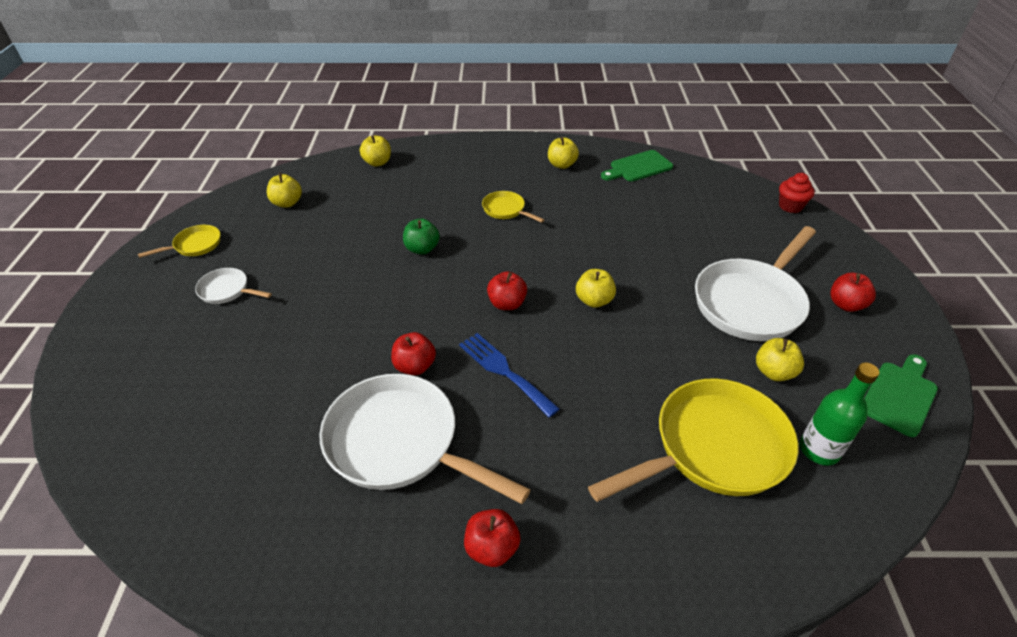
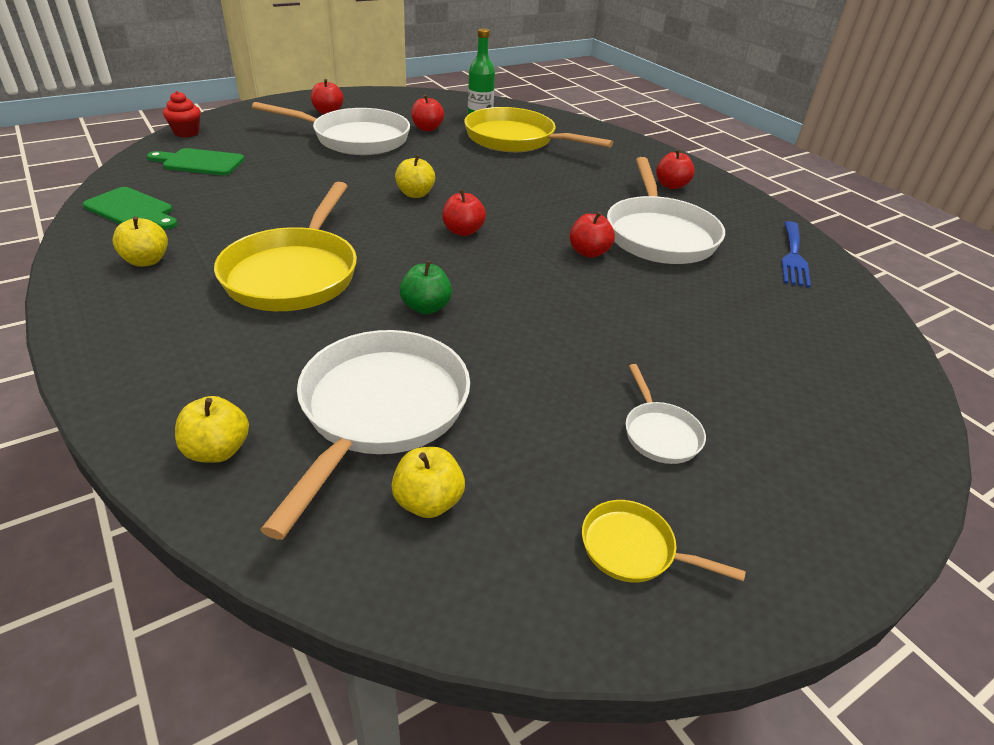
camera: 125 degrees left, 5 degrees down
blue fork [459,333,560,418] -> blue fork moved to [782,221,811,288]
yellow pan [482,191,545,223] -> yellow pan [214,182,357,311], size x2.16
yellow apple [756,338,804,381] -> red apple [411,95,444,131]
green cutting board [864,354,938,437] -> green cutting board moved to [147,148,245,175]
none -> white pan [260,330,470,540]

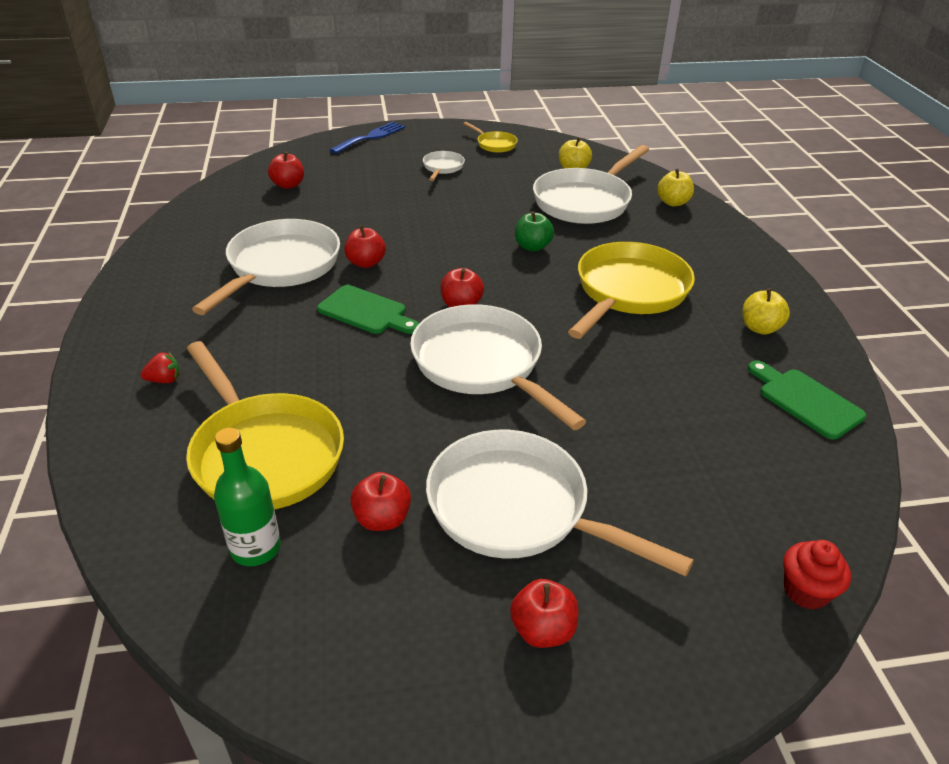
camera: 155 degrees left, 0 degrees up
green cutting board [147,148,245,175] -> green cutting board moved to [317,285,419,334]
yellow apple [395,155,435,198] -> white pan [410,304,586,430]
red apple [656,149,695,189] -> red apple moved to [268,151,304,189]
blue fork [782,221,811,288] -> blue fork moved to [330,122,405,154]
none -> red strawberry [140,352,180,383]

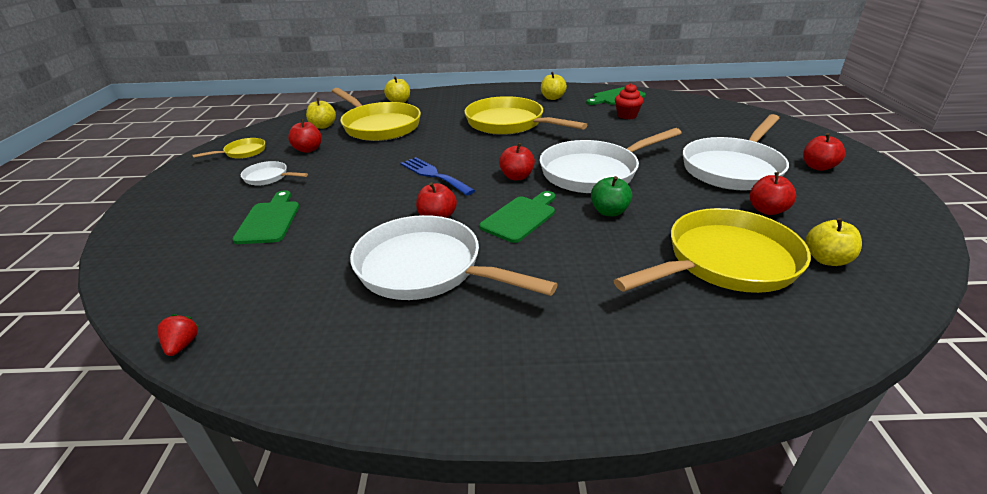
camera: 80 degrees left, 5 degrees down
red strawberry [140,352,180,383] -> red strawberry moved to [157,314,199,356]
green bottle [214,428,281,566] -> yellow apple [806,218,862,266]
red apple [268,151,304,189] -> red apple moved to [288,119,322,153]
blue fork [330,122,405,154] -> blue fork moved to [401,157,475,196]
green apple [515,211,554,252] -> green apple moved to [591,176,632,216]
white pan [533,145,649,224] -> yellow pan [332,88,421,141]
red cupcake [783,540,851,610] -> red cupcake moved to [615,83,644,119]
none -> green cutting board [233,190,299,244]

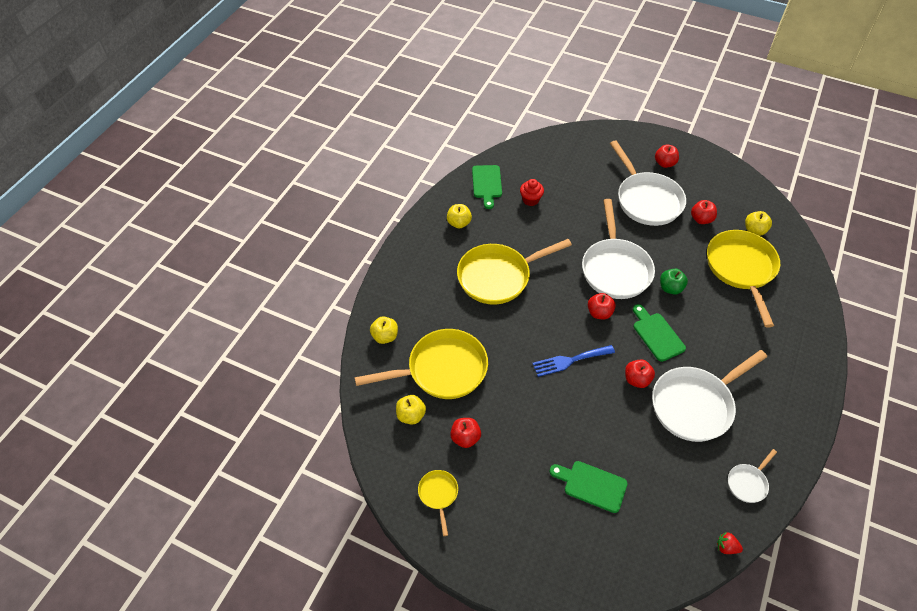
camera: 65 degrees left, 20 degrees up
white pan [241,161,308,186] -> white pan moved to [728,449,777,503]

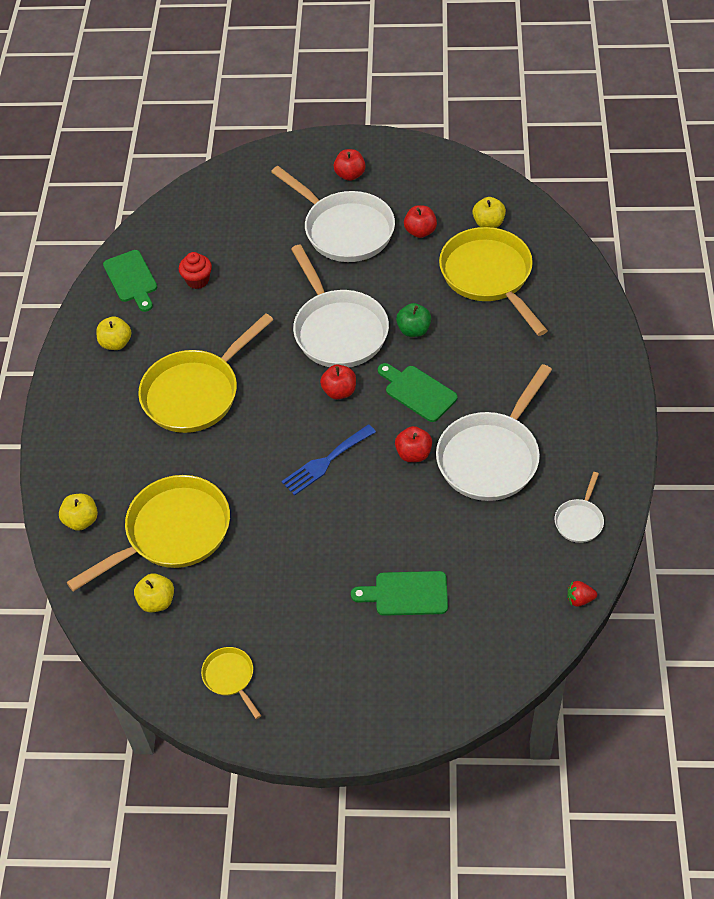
camera: 20 degrees left, 0 degrees up
red apple [450,418,481,448] -> none

